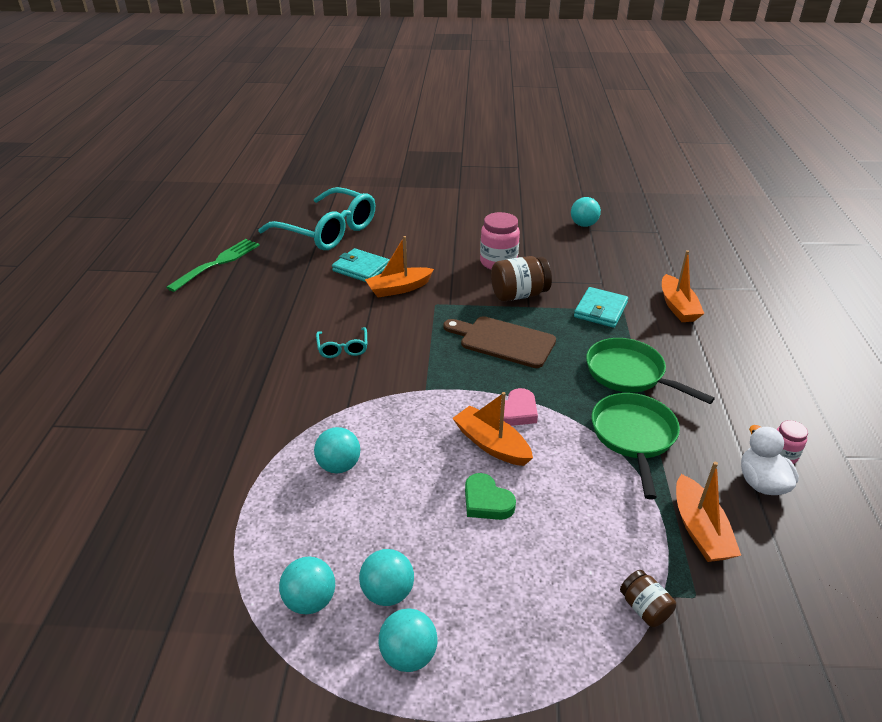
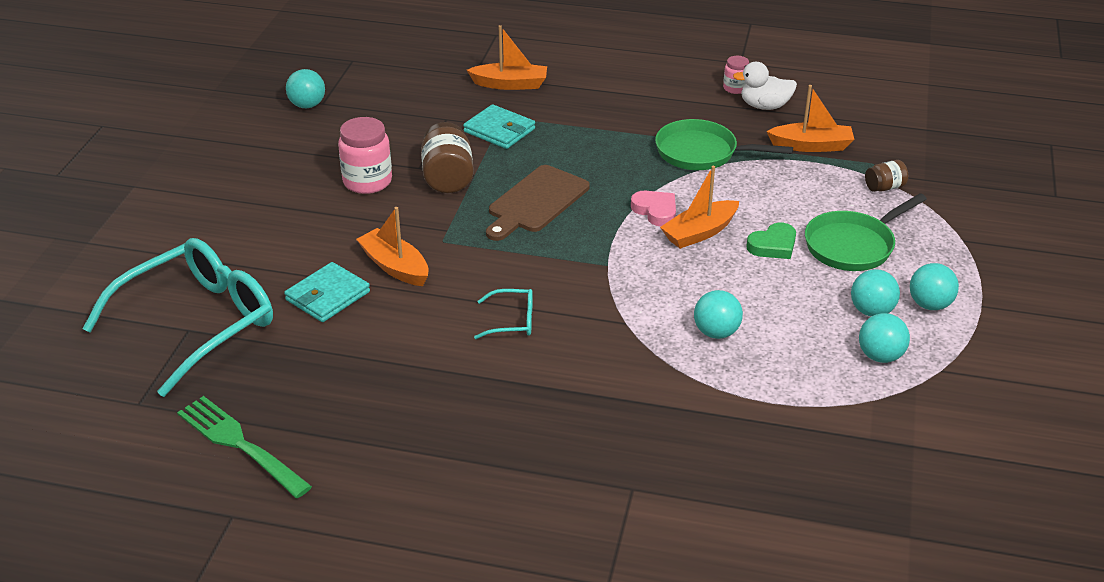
camera: 80 degrees left, 0 degrees up
orange boat [365,236,434,298] -> orange boat turned 150 degrees clockwise [356,207,429,286]
green pan [586,338,715,404] -> green pan moved to [805,193,927,271]

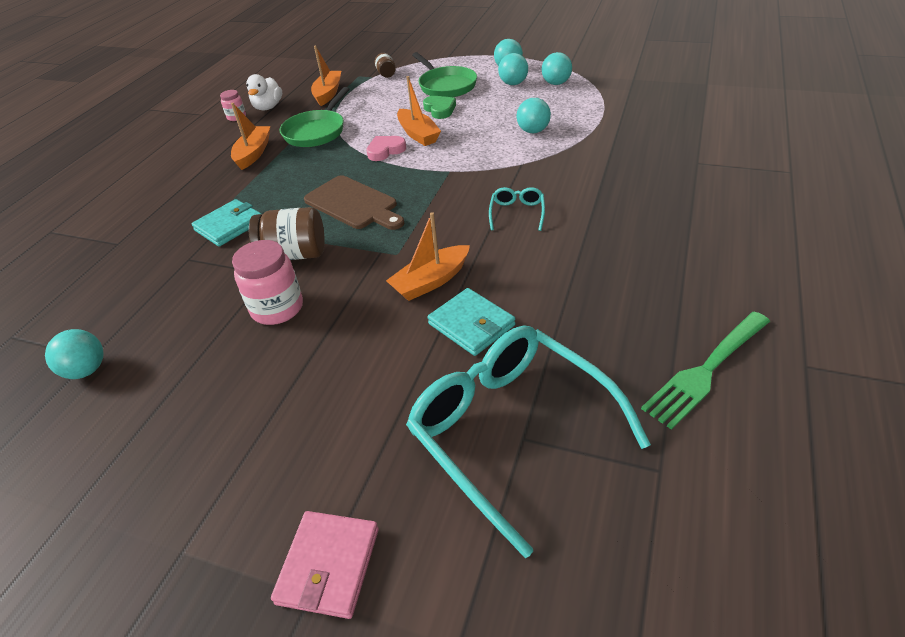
camera: 80 degrees left, 5 degrees up
orange boat [467,25,547,90] -> orange boat moved to [231,103,271,170]
none -> pink wallet [271,511,379,619]

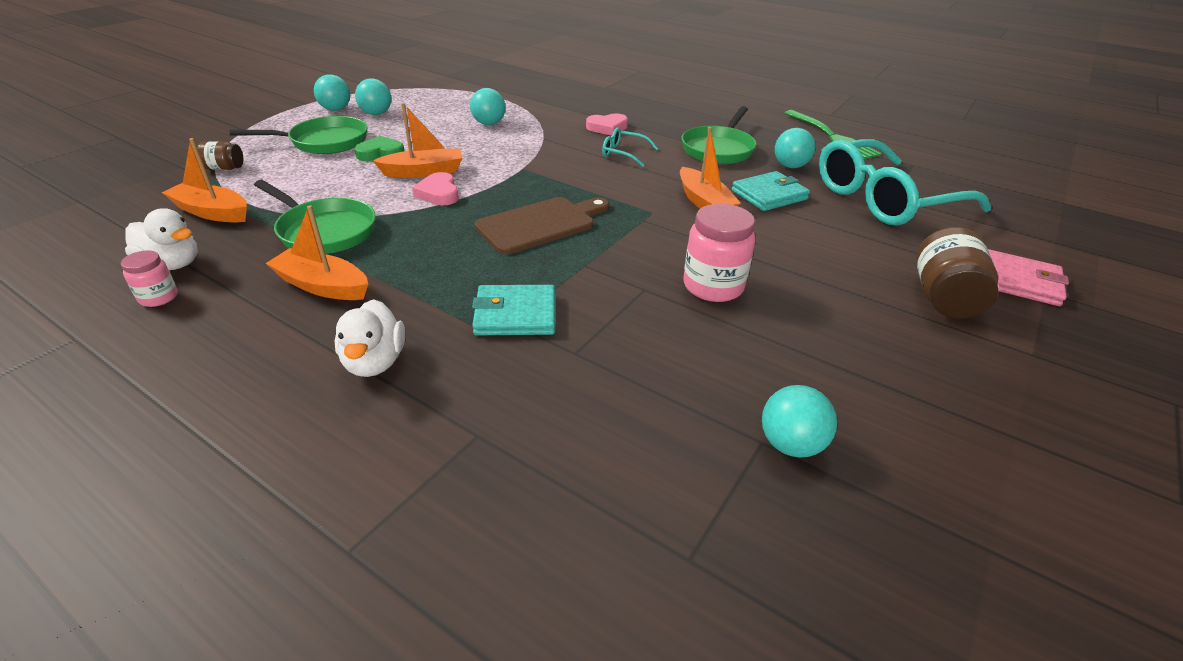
camera: 80 degrees left, 5 degrees down
turquoise wallet [192,199,261,246] -> turquoise wallet turned 60 degrees counterclockwise [472,285,555,335]
brown jar [249,207,324,260] -> brown jar moved to [916,227,998,319]
turquoise ball [542,52,572,85] -> turquoise ball moved to [775,128,815,168]
none -> white duck [335,299,405,377]
none -> pink heart [586,113,628,136]
none -> green pan [681,106,756,164]

